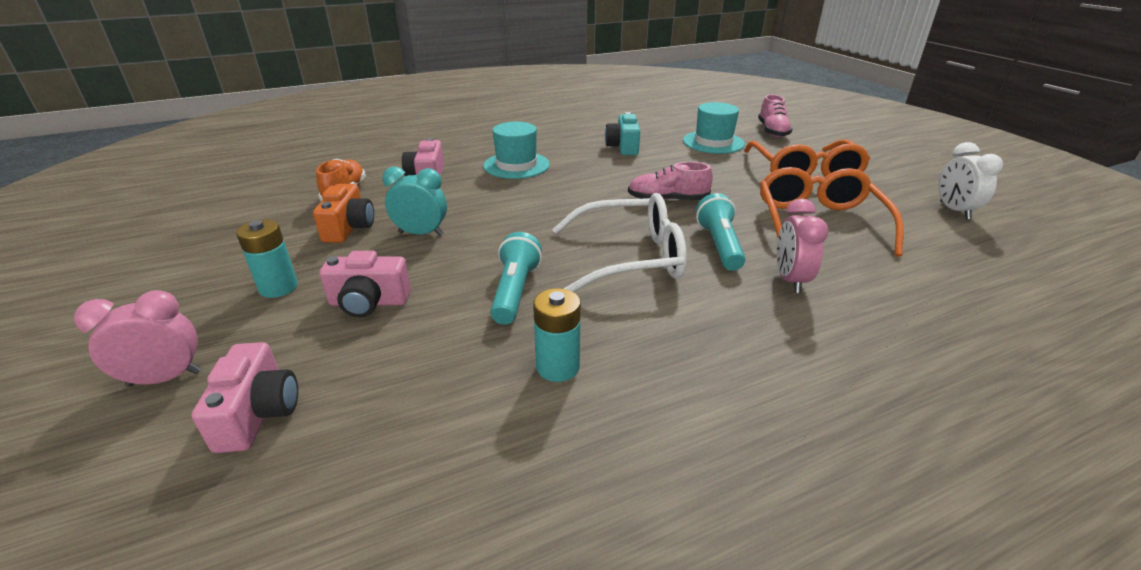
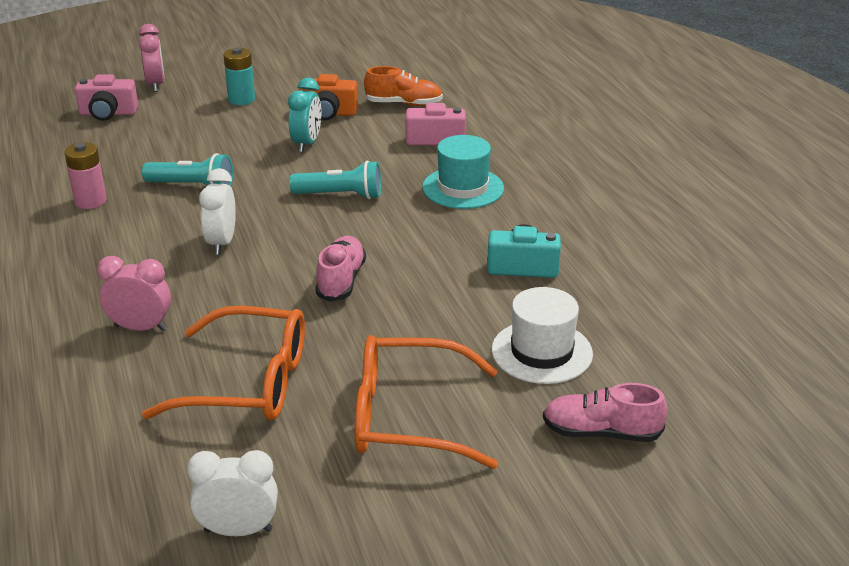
camera: 95 degrees right, 0 degrees up
pink camera [320,251,411,317] -> none
turquoise battery [533,288,581,382] -> pink battery [64,142,106,209]
white glasses [552,193,687,292] -> white clock [199,168,236,255]
turquoise hat [683,102,745,154] -> white hat [492,287,593,384]
turquoise flashlight [696,193,745,271] -> turquoise flashlight moved to [290,161,381,199]

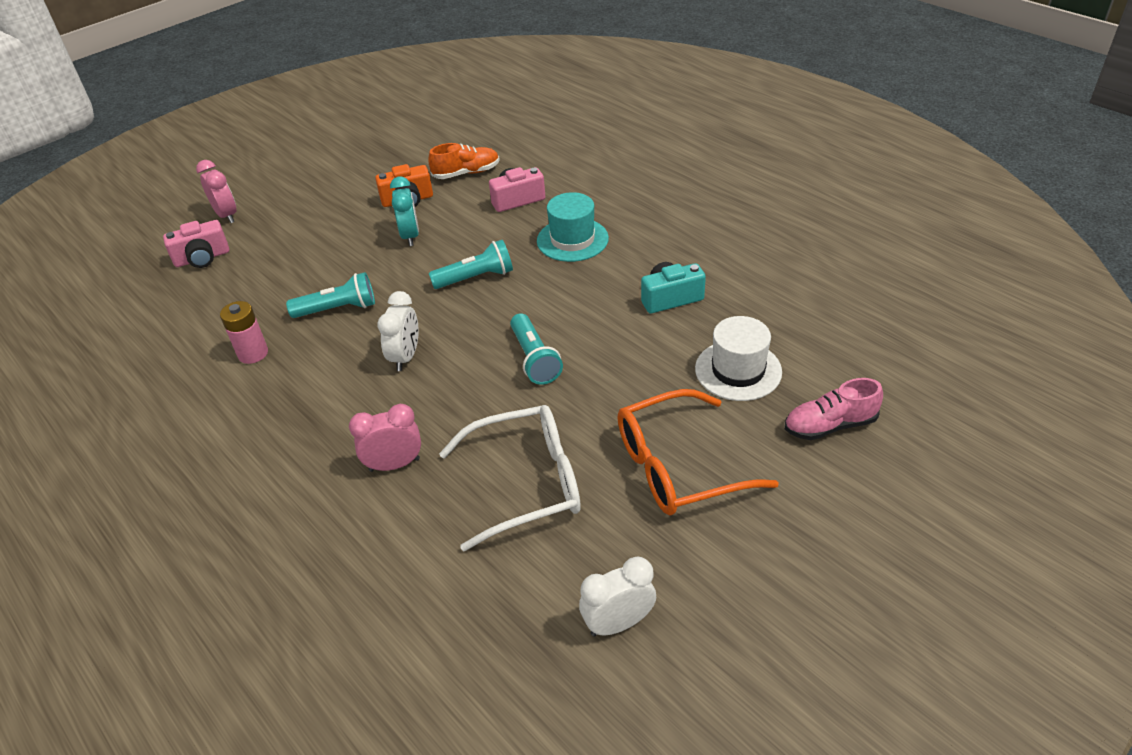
camera: 20 degrees left, 10 degrees up
orange glasses [142,306,305,420] -> white glasses [439,405,581,552]
white clock [199,168,236,255] -> white clock turned 150 degrees counterclockwise [377,291,419,371]
turquoise battery [223,47,255,105] -> none
pink shoe [315,236,366,302] -> turquoise flashlight [510,313,563,385]

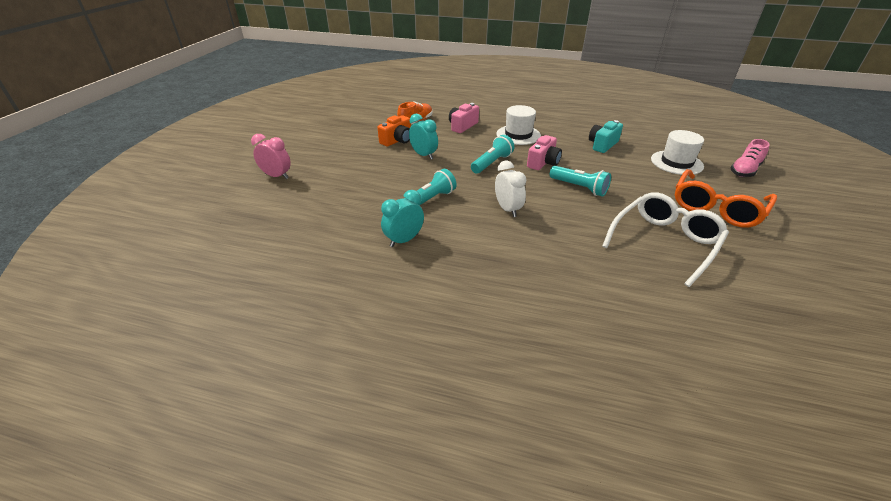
camera: 35 degrees left, 5 degrees down
pink camera [163,220,229,268] -> pink camera moved to [527,135,562,170]
pink battery [220,301,268,364] -> turquoise clock [381,190,424,247]
pink clock [349,404,421,472] -> none
turquoise hat [537,192,609,262] -> white hat [496,105,541,145]
white clock [579,556,656,637] -> none

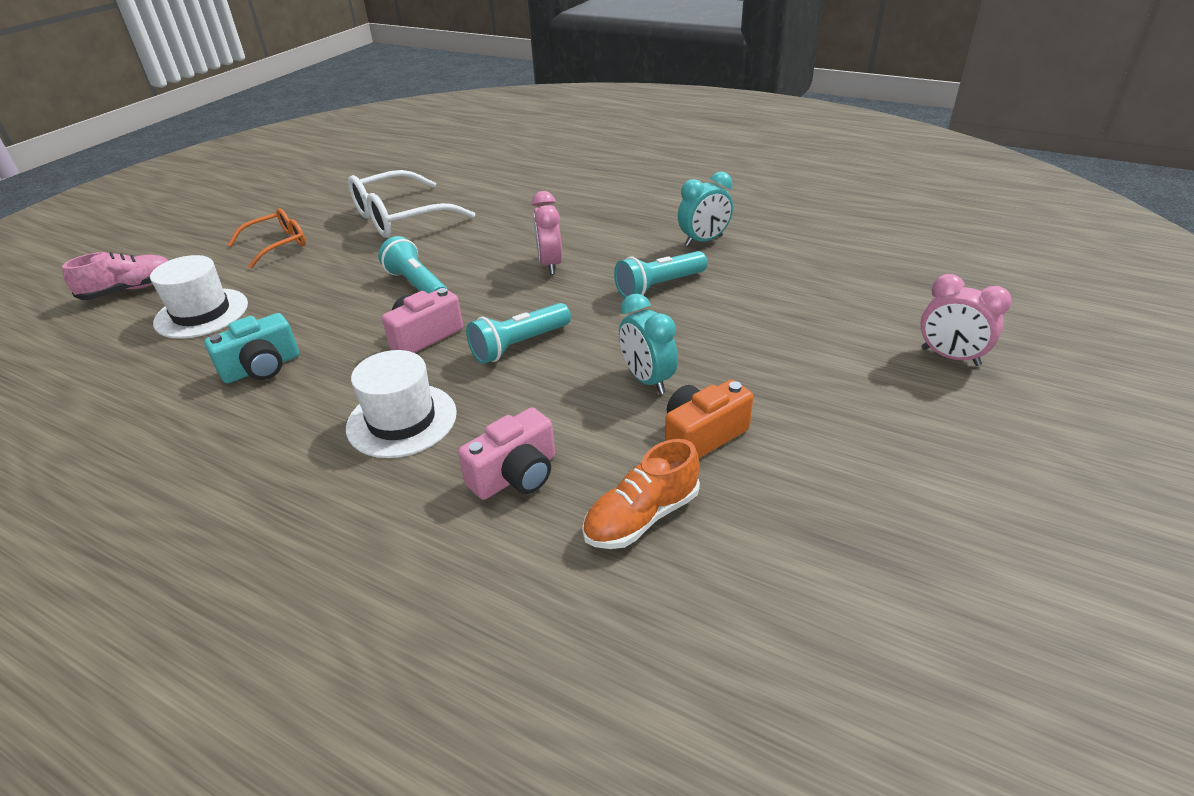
camera: 165 degrees left, 0 degrees up
white clock [495,161,526,217] -> pink clock [532,191,562,274]
orange glasses [675,169,777,227] -> orange glasses [228,208,306,269], size x0.61

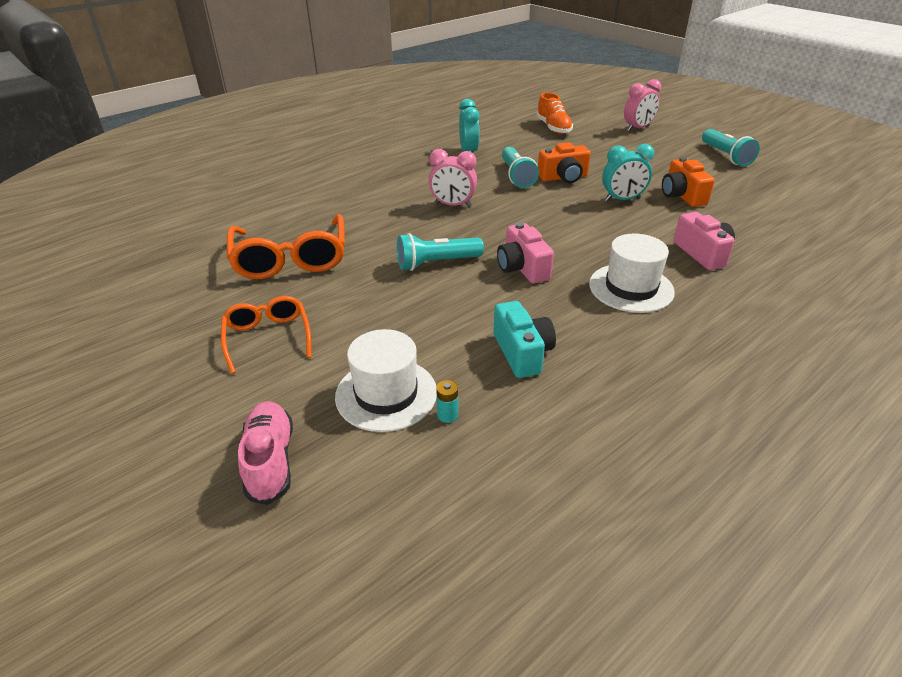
camera: 70 degrees left, 0 degrees up
white glasses [348,170,475,238] -> orange glasses [227,214,345,279]
turquoise flashlight [466,303,571,364] -> turquoise flashlight moved to [702,129,760,166]
orange shoe [582,439,700,549] -> orange shoe moved to [536,92,573,134]
none -> turquoise battery [436,380,458,423]
none -> orange camera [538,142,591,183]

